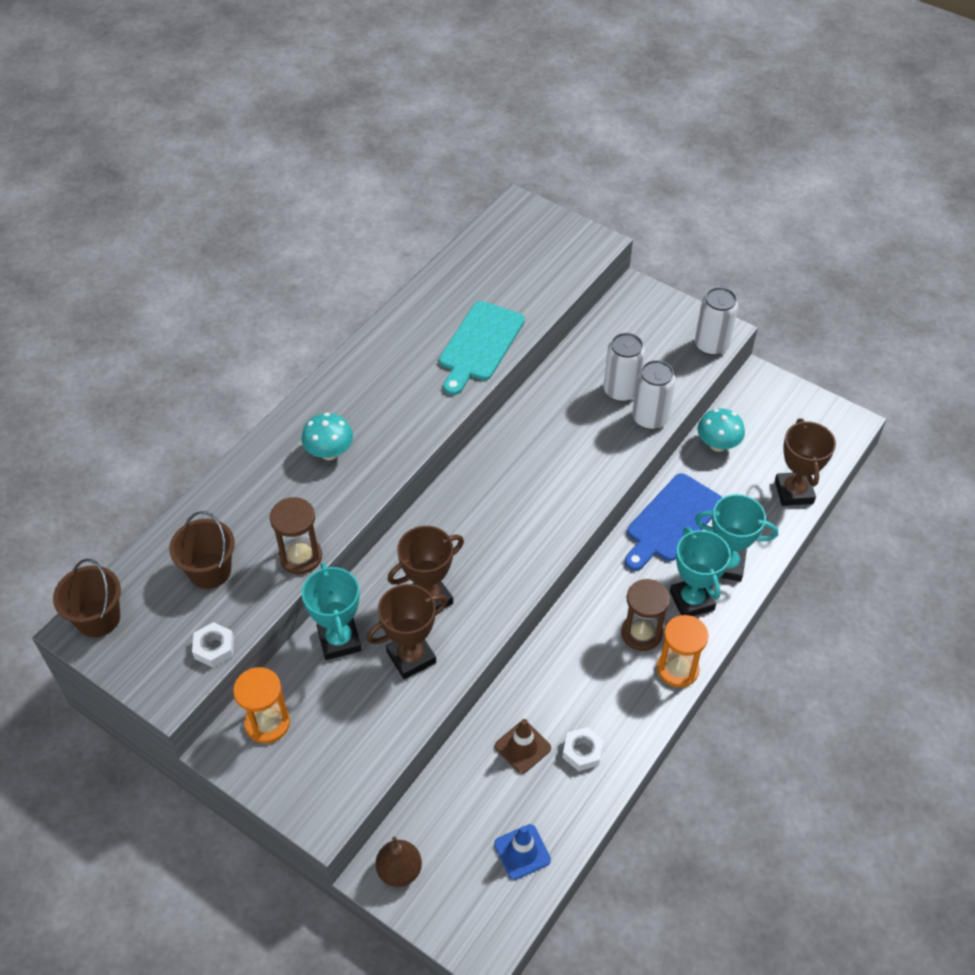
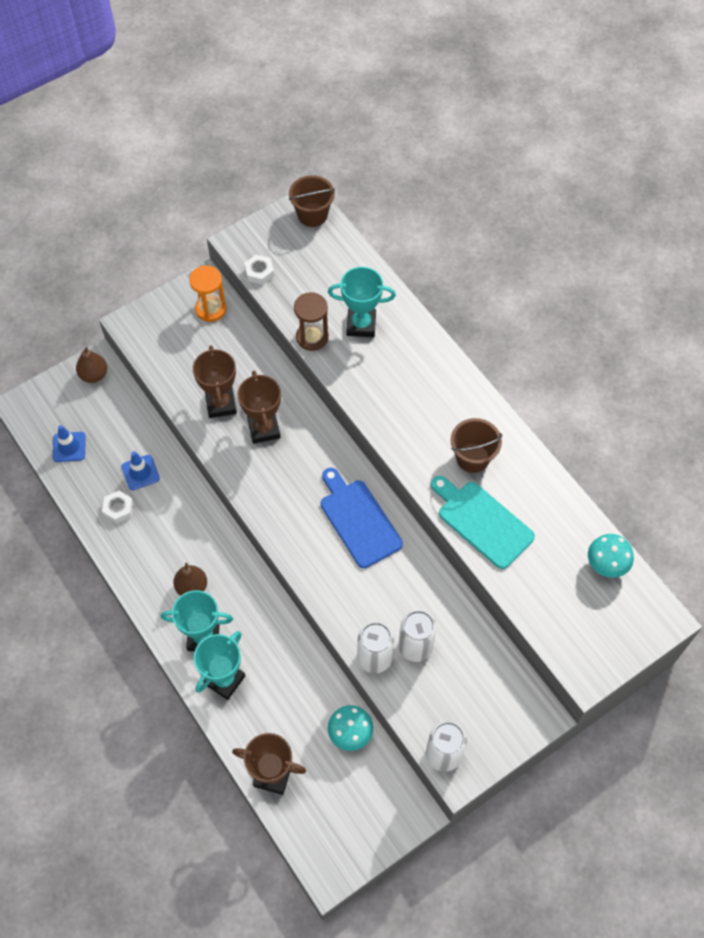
camera: 110 degrees right, 10 degrees up
brown bucket [169,511,235,589] -> brown bucket moved to [451,418,502,473]
turquoise mushroom [302,413,353,460] -> turquoise mushroom moved to [588,534,634,578]
turquoise trophy [302,563,361,660] -> turquoise trophy moved to [328,267,396,337]
brown traffic cone [495,719,551,774] -> blue traffic cone [121,451,160,490]
brown hourglass [621,579,670,651] -> brown pear [173,563,207,596]
blue cutting board [625,473,723,571] -> blue cutting board moved to [321,468,403,568]
orange hourglass [657,615,708,687] -> none

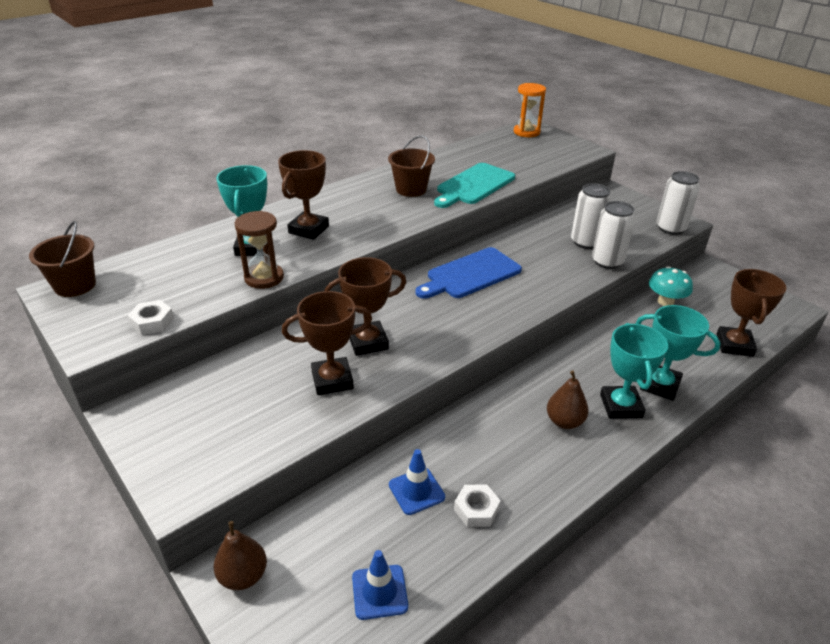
camera: 95 degrees left, 25 degrees down
orange hourglass [189,265,227,322] -> orange hourglass moved to [514,83,546,137]
turquoise mushroom [588,534,634,578] -> none
none -> brown trophy [278,150,329,240]

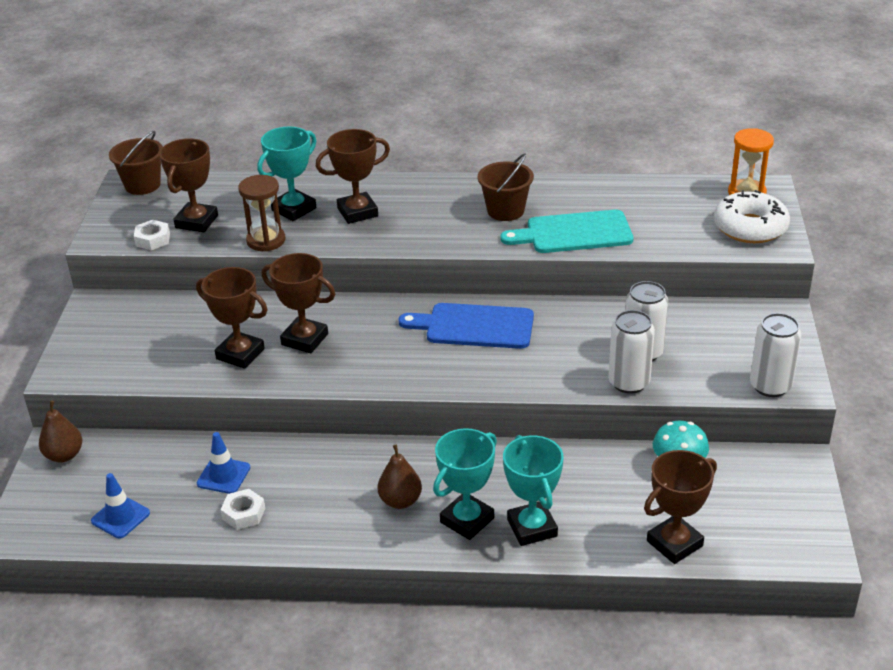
camera: 45 degrees right, 0 degrees up
none -> brown trophy [159,138,218,233]
none -> white donut [714,190,790,243]

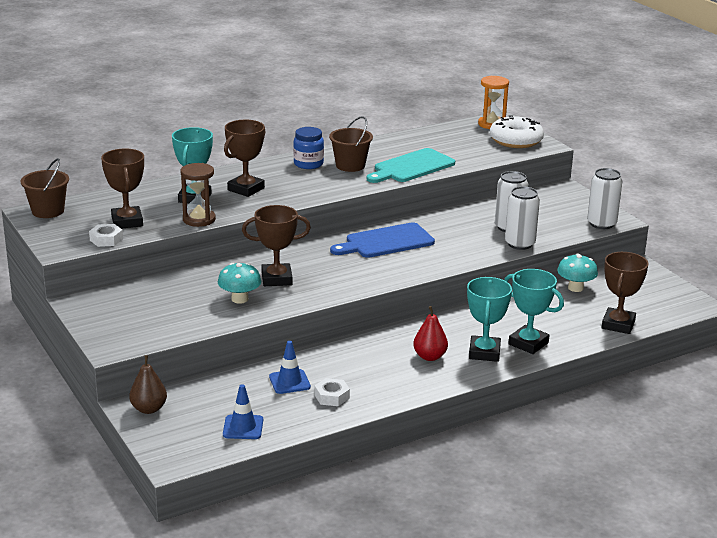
camera: 35 degrees left, 10 degrees down
brown trophy [196,267,268,369] -> turquoise mushroom [218,263,261,304]
brown pear [377,445,422,509] -> red pear [413,306,448,361]
none -> blue jar [293,127,324,169]

